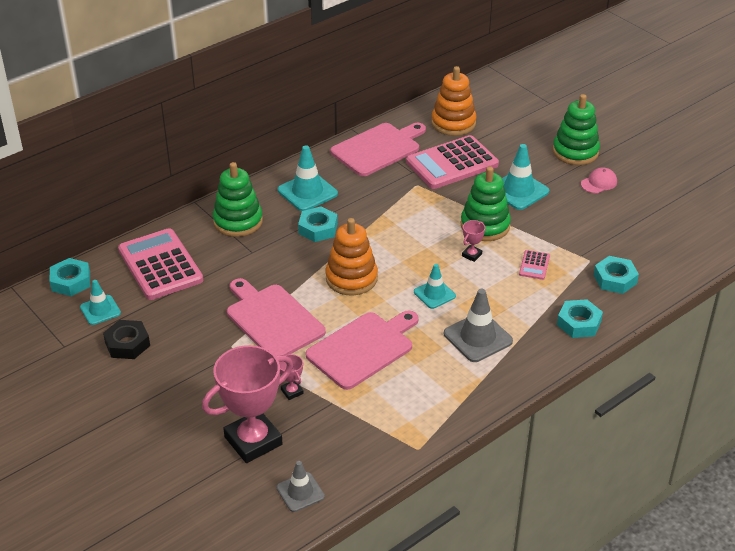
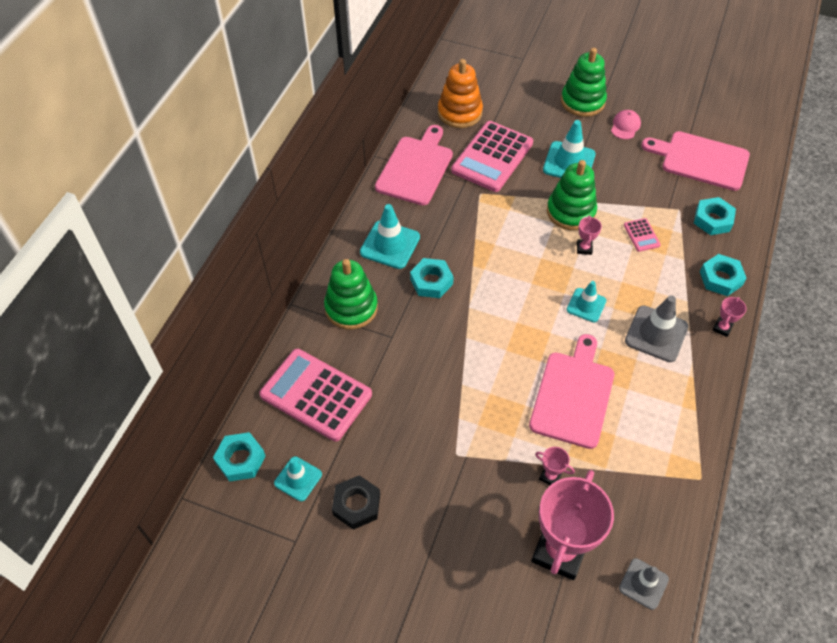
camera: 30 degrees left, 15 degrees up
pink cutting board [227,278,326,356] -> pink cutting board moved to [641,131,750,191]
orange stacking toy [326,218,378,296] -> none
none -> pink trophy [712,297,746,337]

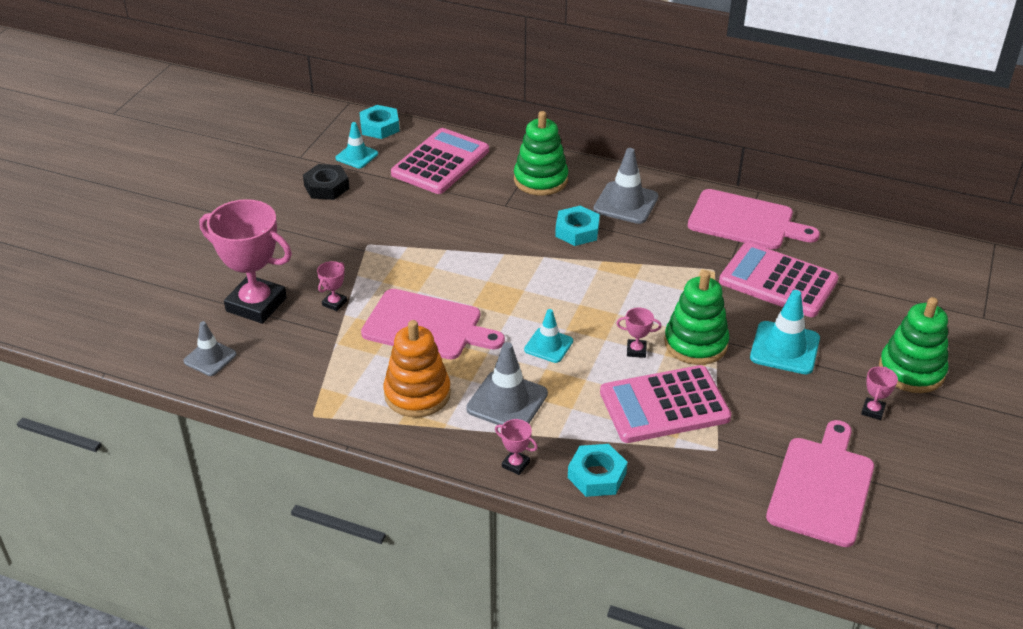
camera: 90 degrees right, 15 degrees down
turquoise traffic cone [360,204,420,269] -> grey traffic cone [593,148,658,224]
orange stacking toy [438,59,483,128] -> orange stacking toy moved to [384,320,451,418]
pink cap [611,110,641,139] -> pink trophy [861,366,898,420]
pink calculator [624,218,661,252] -> pink calculator [600,365,731,443], size x2.31
turquoise nut [694,197,736,235] -> none

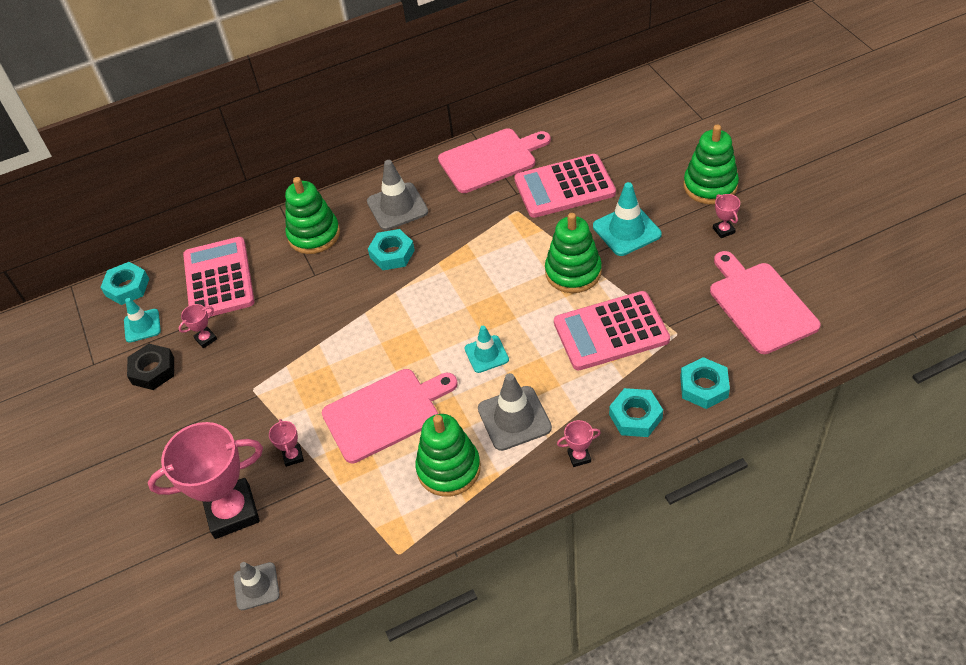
camera: 40 degrees left, 10 degrees up
orange stacking toy [384,320,451,418] -> green stacking toy [415,414,481,497]
pink calculator [600,365,731,443] -> pink calculator turned 45 degrees clockwise [554,291,670,371]
pink trophy [616,308,662,358] -> pink trophy moved to [179,304,217,348]
none -> turquoise nut [680,357,730,409]

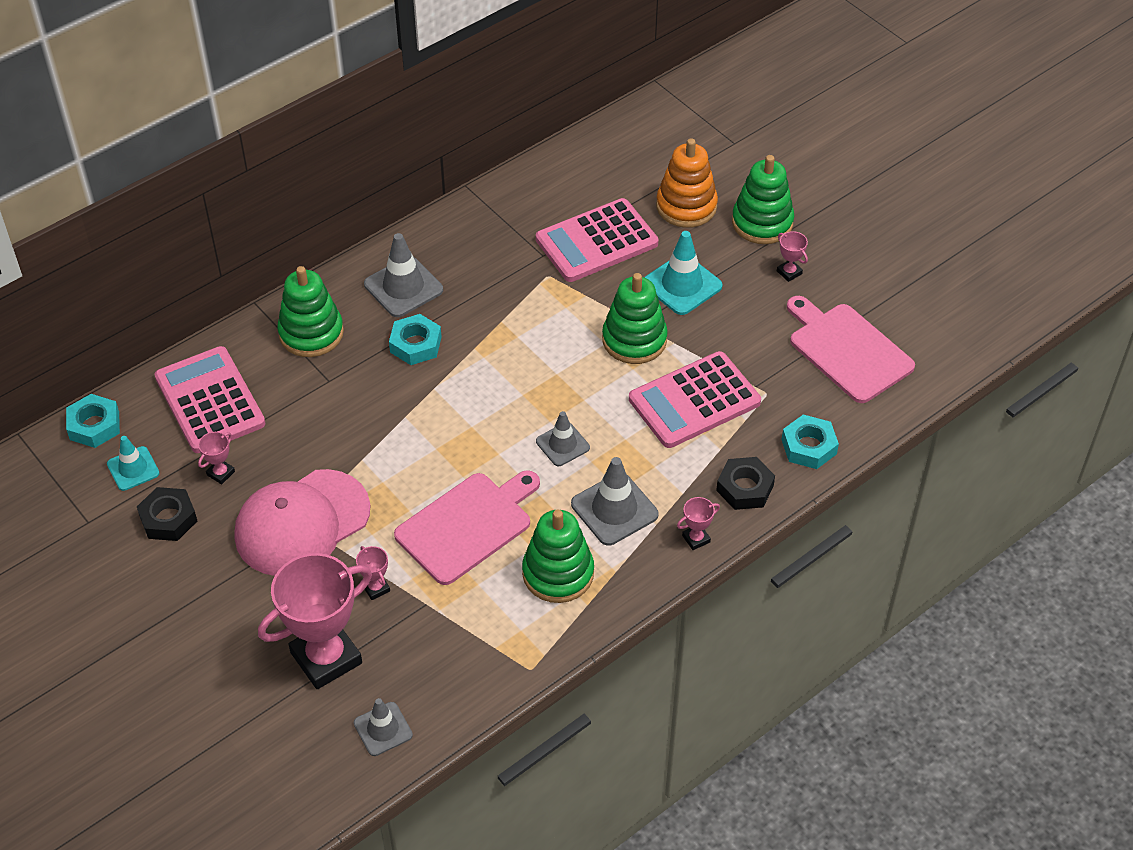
camera: 20 degrees left, 0 degrees up
pink cutting board [438,128,551,193] -> none
turquoise traffic cone [465,326,509,373] -> grey traffic cone [536,411,590,466]
turquoise nut [609,388,663,437] -> black nut [716,457,775,510]
none -> pink cap [235,469,371,576]
none -> orange stacking toy [656,138,718,228]

